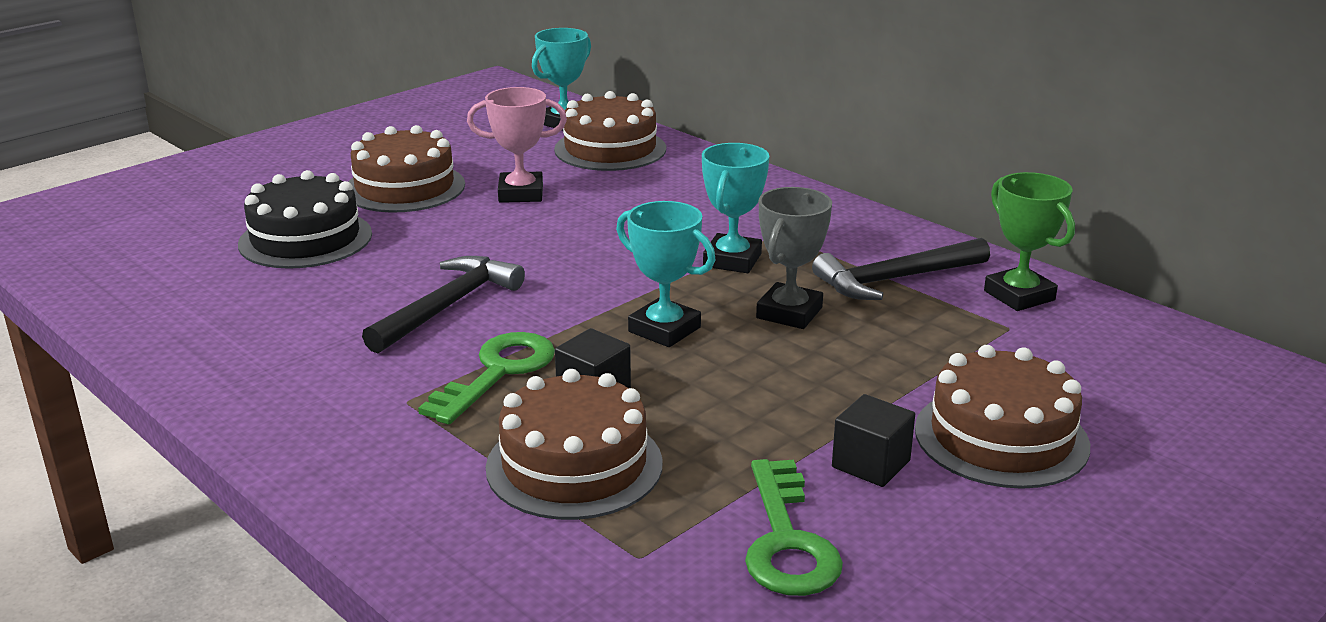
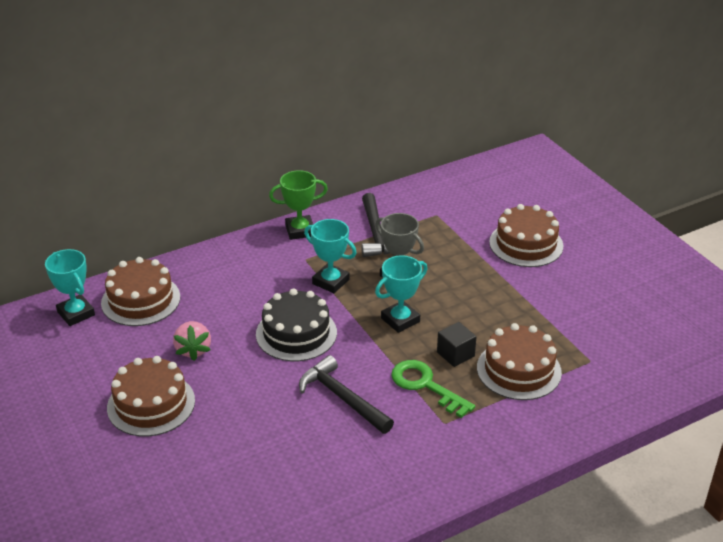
camera: 75 degrees left, 10 degrees up
black cake [238,170,372,269] -> black cake moved to [256,288,337,361]
pink trophy [467,87,567,203] -> pink strawberry [173,321,211,361]
green key [745,459,843,596] -> none
black cube [832,394,915,487] -> none
green trophy [984,172,1075,311] -> green trophy moved to [269,170,328,240]

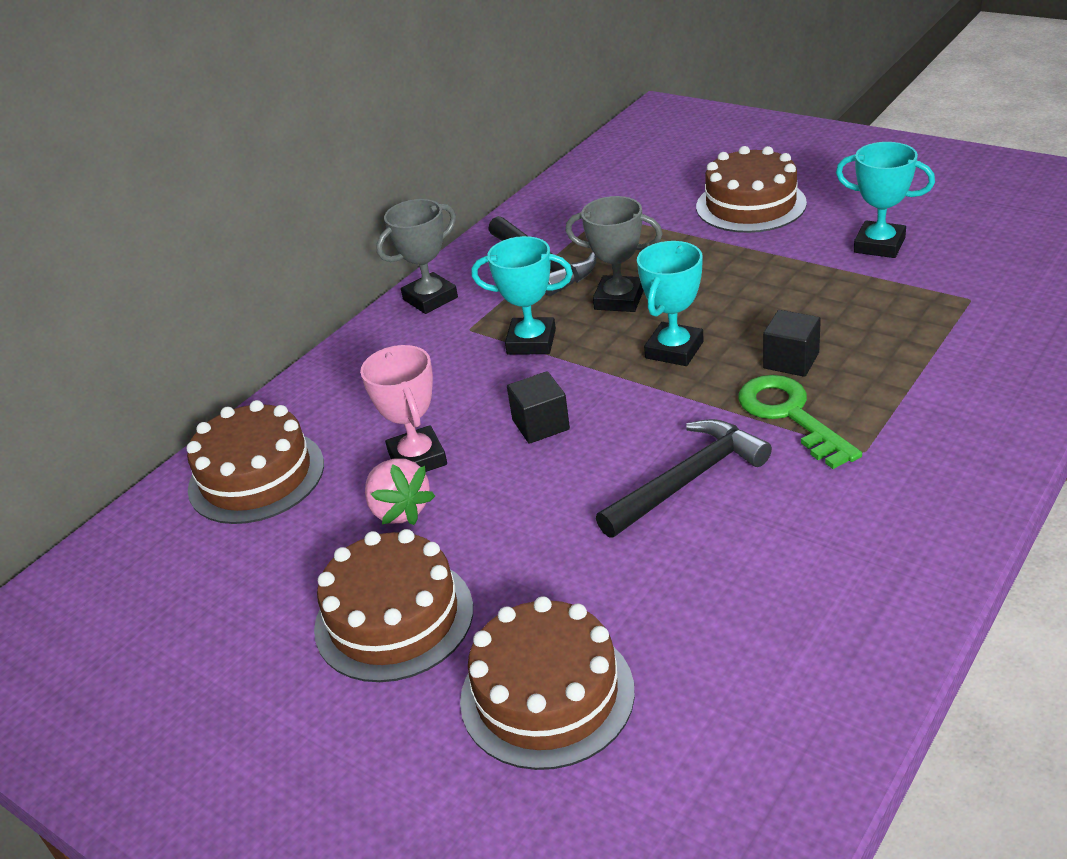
camera: 20 degrees left, 0 degrees up
turquoise trophy [45,249,95,326] -> turquoise trophy moved to [836,142,935,258]
black cake [256,288,337,361] -> black cube [507,371,570,444]
green trophy [269,170,328,240] -> grey trophy [376,199,458,314]
black hammer [299,355,394,434] -> black hammer turned 120 degrees clockwise [596,419,772,538]
green key [391,360,475,418] -> green key turned 45 degrees clockwise [738,375,862,469]
brown cake [477,323,562,400] -> brown cake moved to [460,596,635,770]
none -> pink trophy [360,345,447,472]

